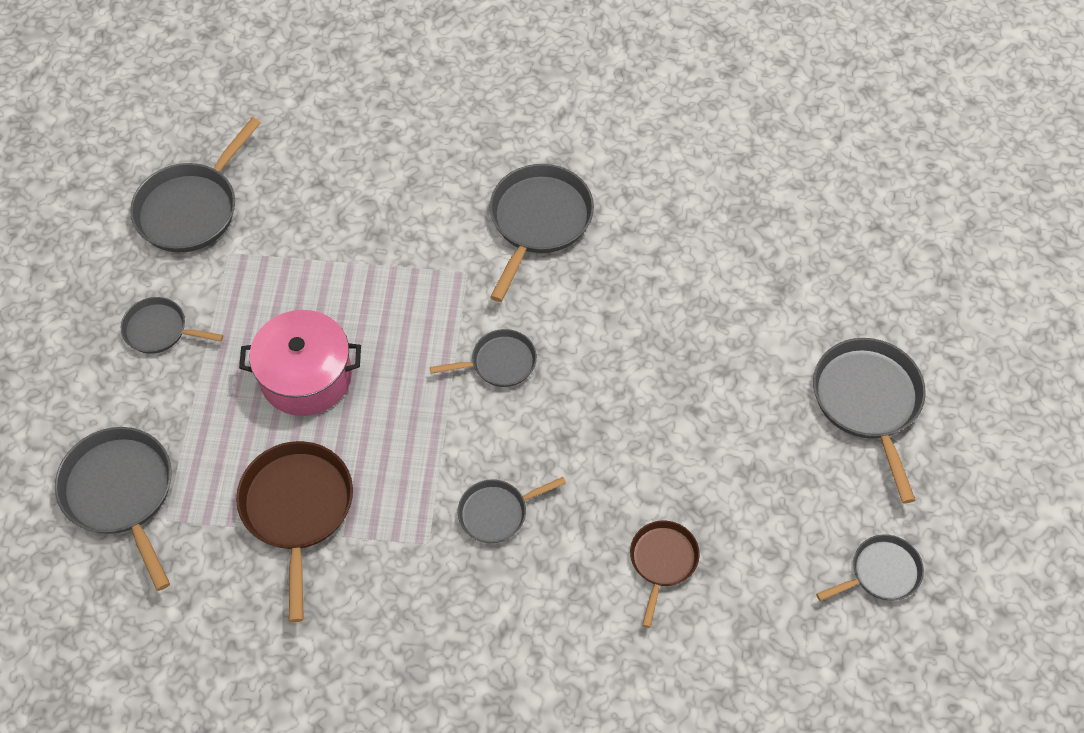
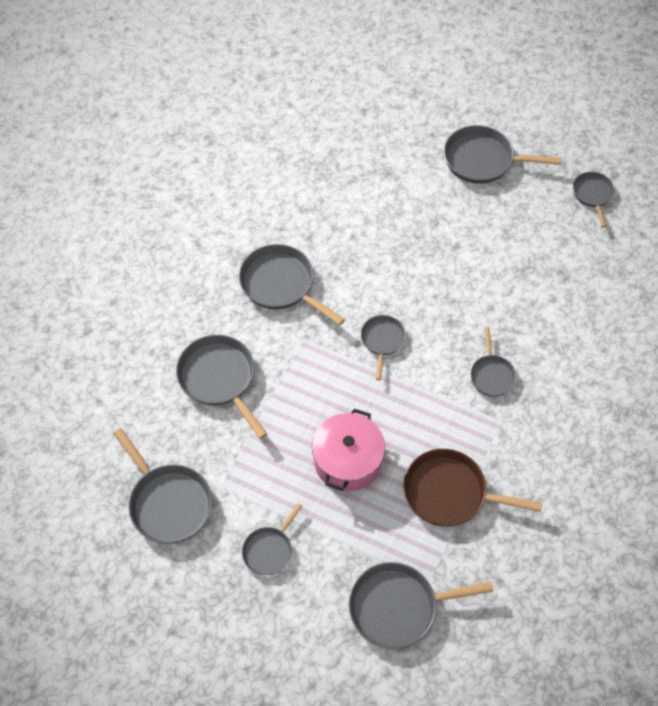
camera: 70 degrees left, 0 degrees up
brown pan [630,521,700,628] -> none
none -> grey pan [176,335,267,439]

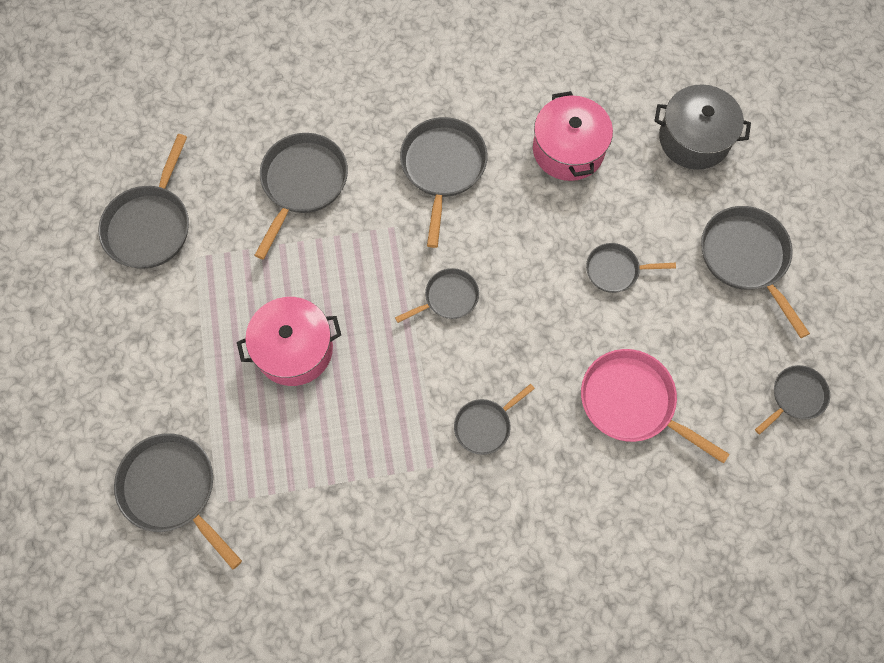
camera: 55 degrees right, 10 degrees up
grey pan [242,503,302,575] -> grey pan moved to [586,243,676,293]
brown pan [403,449,542,527] -> none
none -> pink pot [533,91,613,181]
none -> pink pan [581,349,730,464]
none -> grey pot [654,84,751,170]

